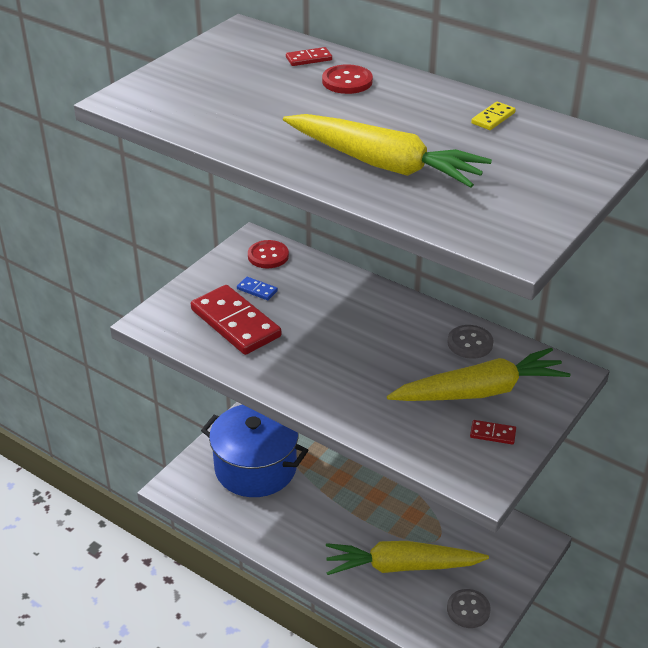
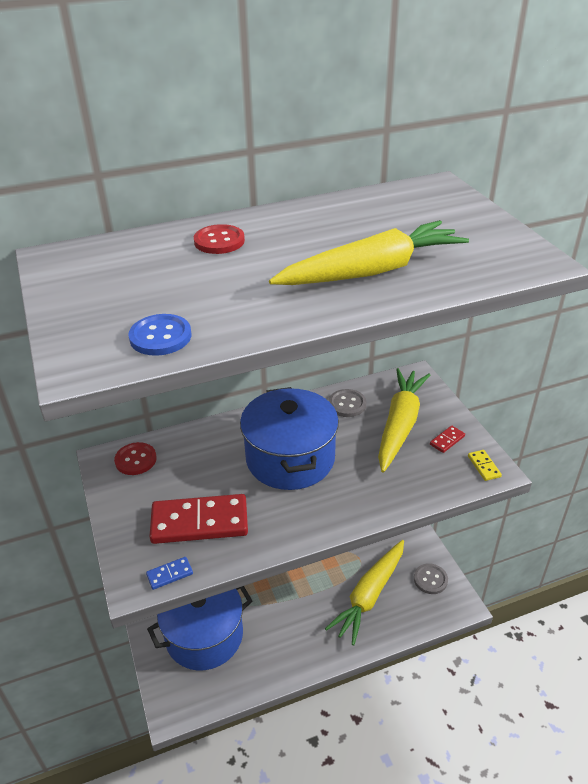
camera: 55 degrees left, 0 degrees up
blue domino [237,277,278,300] -> blue domino moved to [146,557,193,590]
red domino [286,47,332,66] -> none
yellow domino [471,102,516,130] -> yellow domino moved to [468,450,502,481]
none -> blue button [128,314,191,356]
none -> blue pot [240,387,339,490]

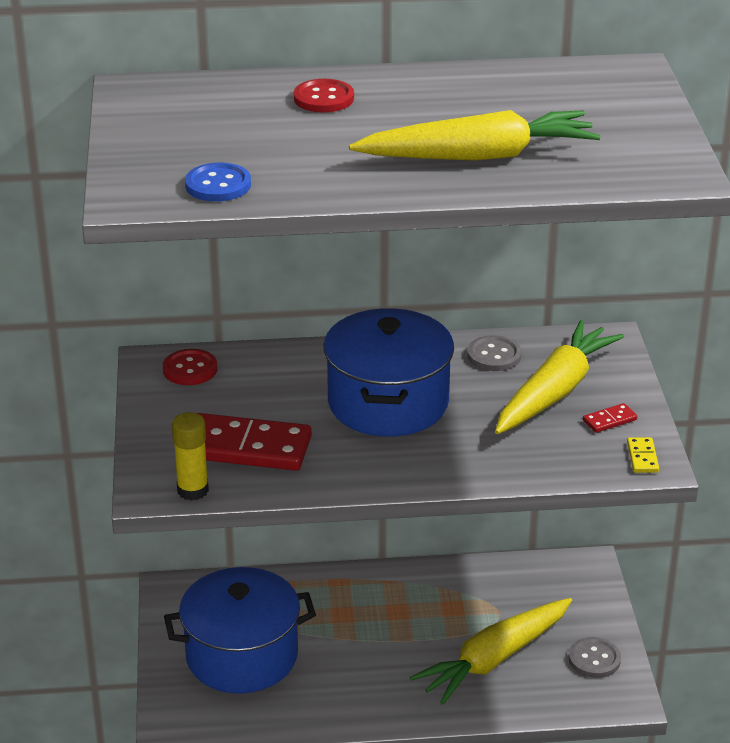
camera: 15 degrees right, 5 degrees down
blue domino [146,557,193,590] -> yellow glue stick [172,412,209,501]

